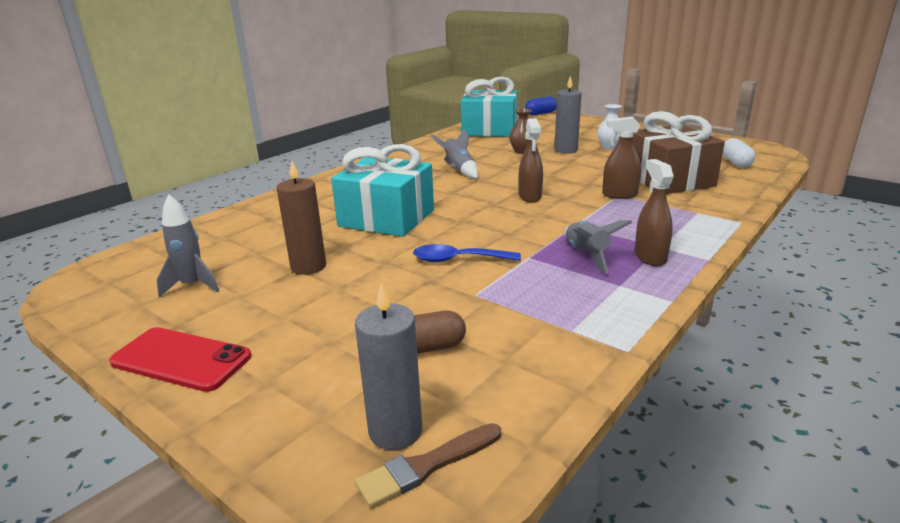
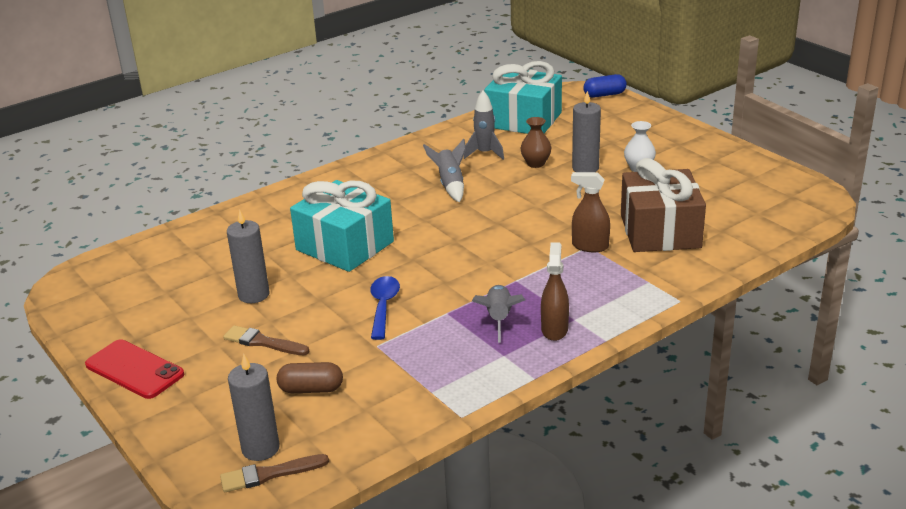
camera: 15 degrees right, 5 degrees up
grey rocket [156,194,219,298] -> grey rocket moved to [464,90,504,160]
brown candle [277,161,326,275] -> grey candle [227,210,270,303]
blue spoon [413,244,521,262] -> blue spoon turned 75 degrees clockwise [370,276,400,340]
brown spray bottle [519,118,543,203] -> none
white capsule [723,138,756,168] -> none
none -> brown brush [223,325,310,355]

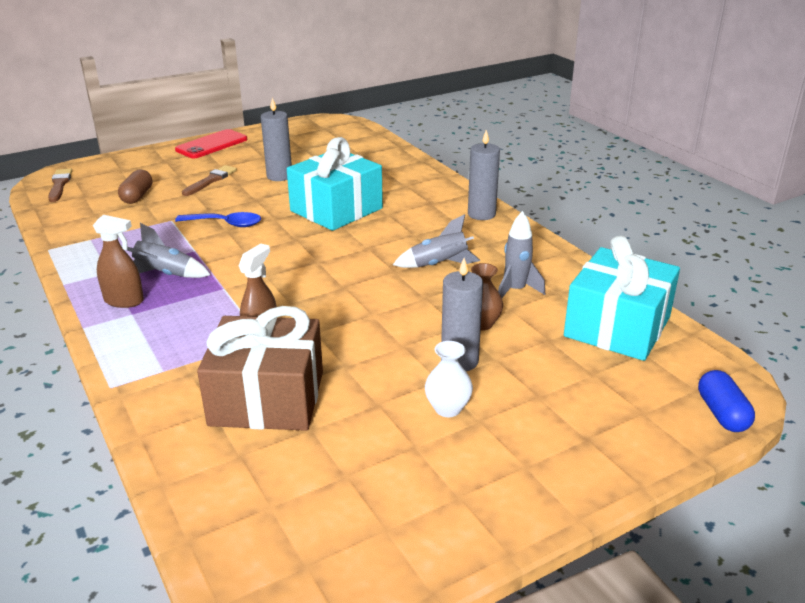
camera: 95 degrees right, 0 degrees up
grey candle [228,354,280,461] -> grey candle moved to [468,130,500,220]

